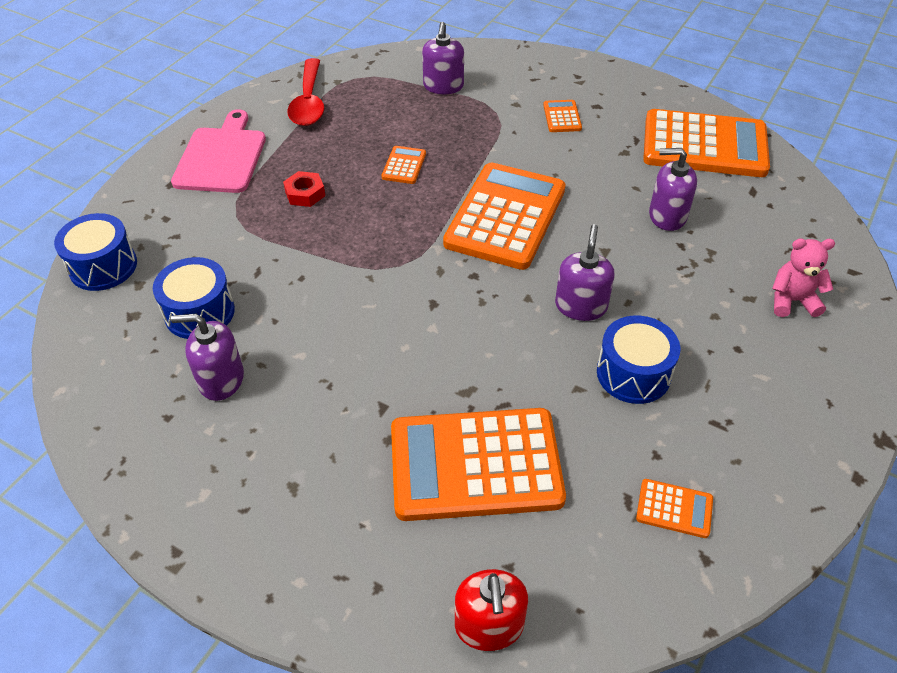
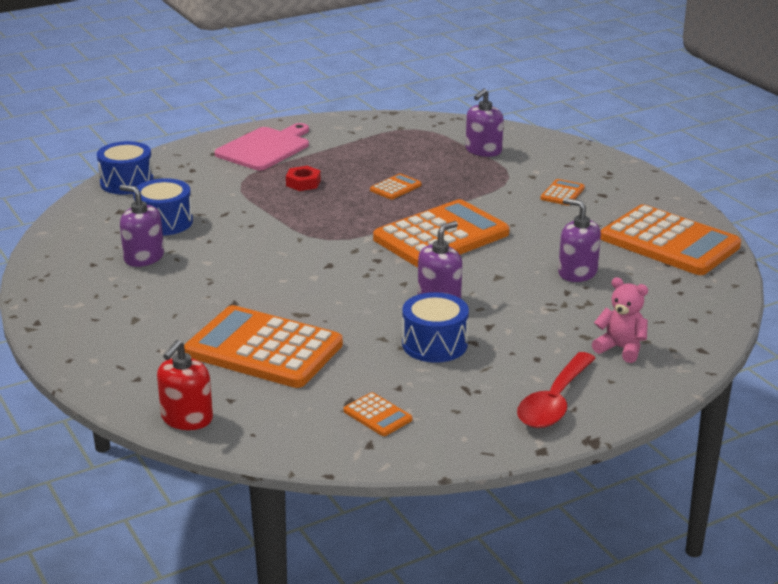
camera: 30 degrees right, 20 degrees down
red spoon [287,58,324,126] -> red spoon moved to [517,352,596,428]

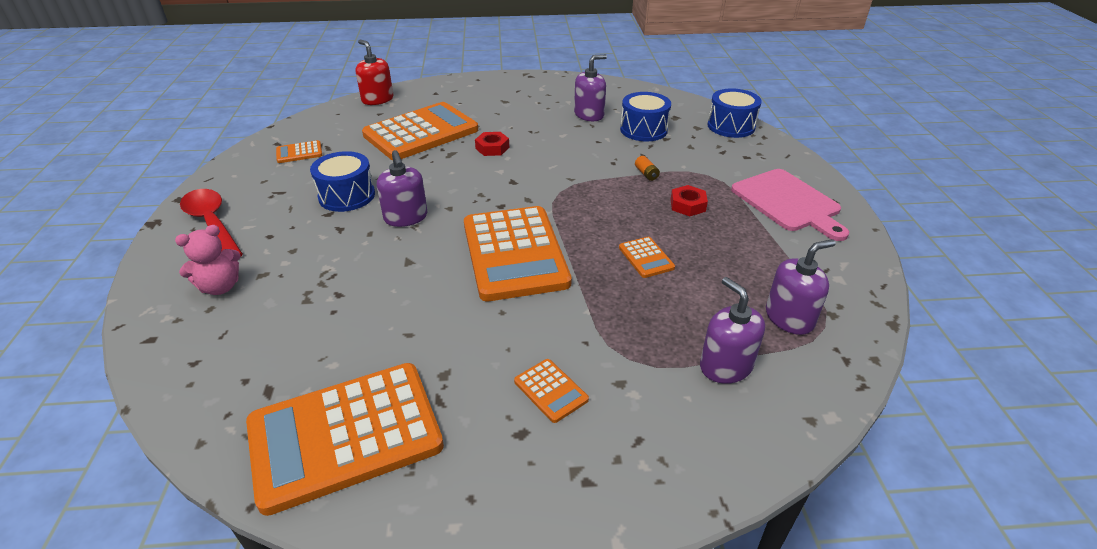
camera: 115 degrees right, 10 degrees up
purple soap dispenser [558,198,601,282] -> purple soap dispenser moved to [766,239,836,335]
none -> red nut [475,132,509,156]
none -> orange battery [635,156,660,181]

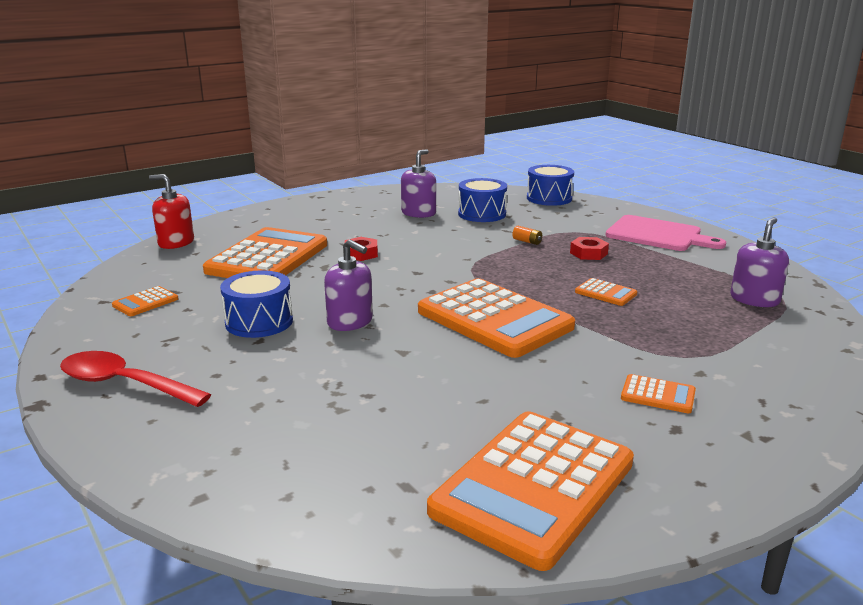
camera: 30 degrees left, 15 degrees down
pink teddy bear [175,225,240,295] -> none
purple soap dispenser [700,277,765,384] -> none

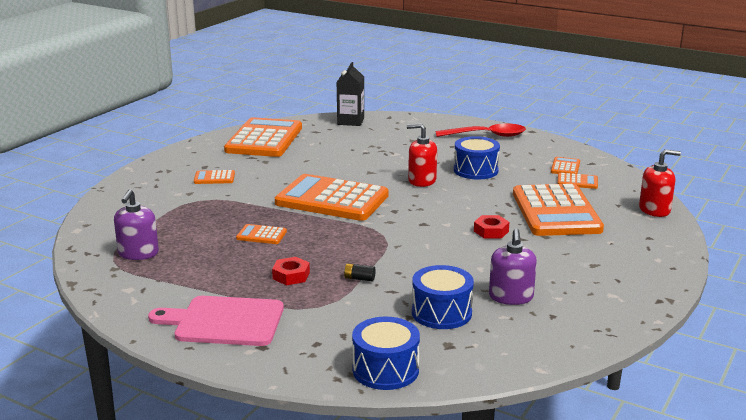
camera: 155 degrees right, 0 degrees up
purple soap dispenser [324,239,373,331] -> red soap dispenser [407,123,437,187]
orange battery [512,226,542,245] -> black battery [344,263,376,282]
none -> black carton [336,62,364,126]
none -> orange calculator [557,173,598,189]

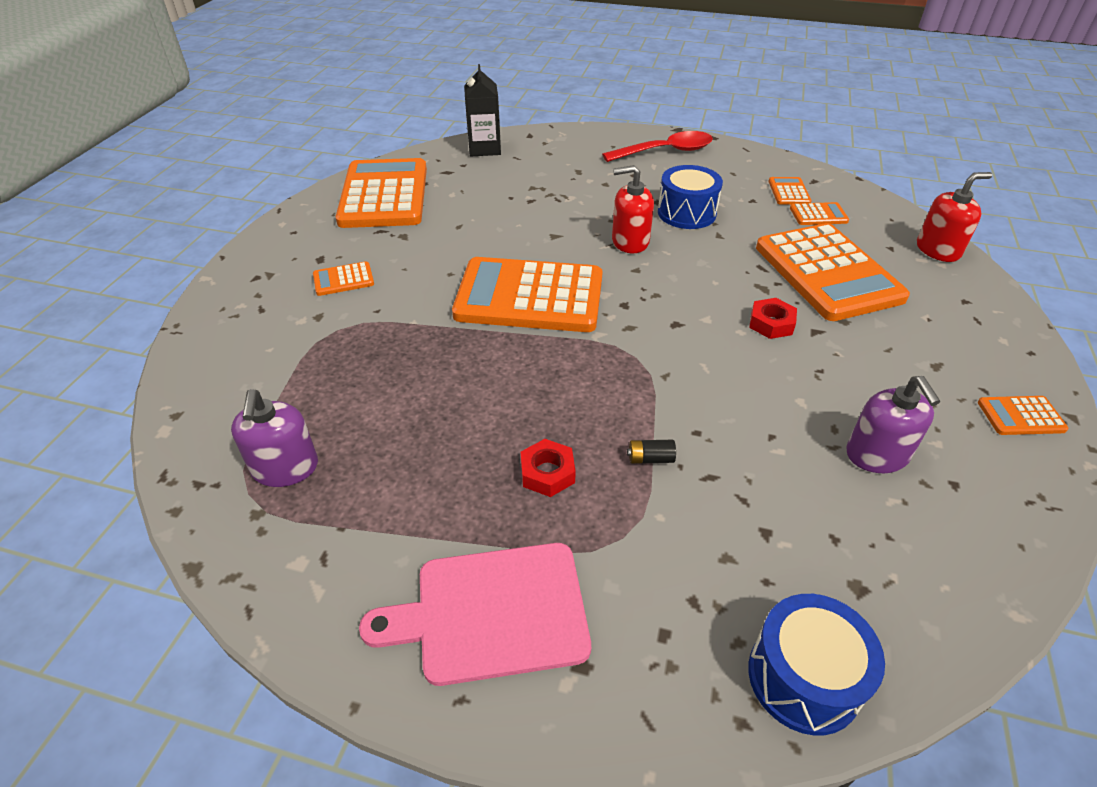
camera: 15 degrees left, 20 degrees up
orange calculator [236,224,287,244] -> orange calculator moved to [978,396,1068,435]
blue drum [412,265,474,329] -> none

